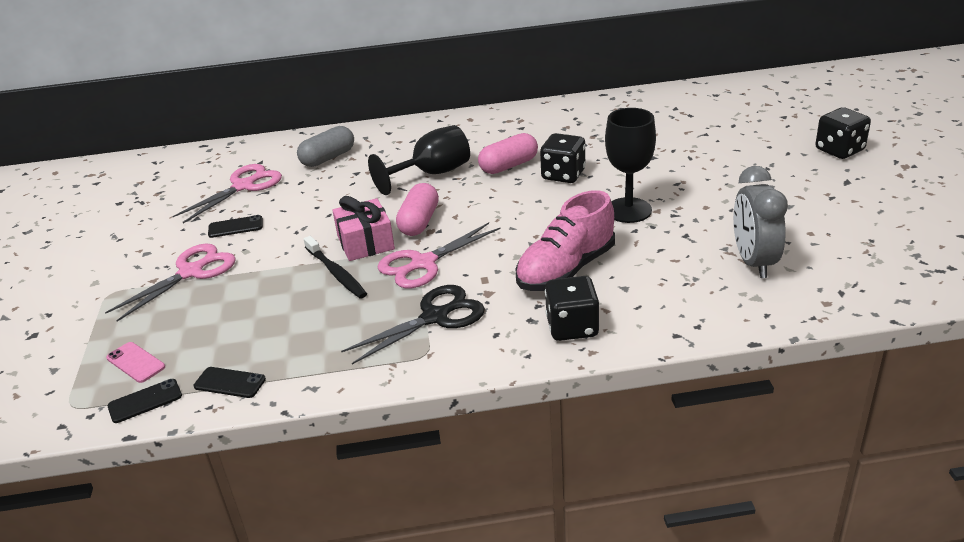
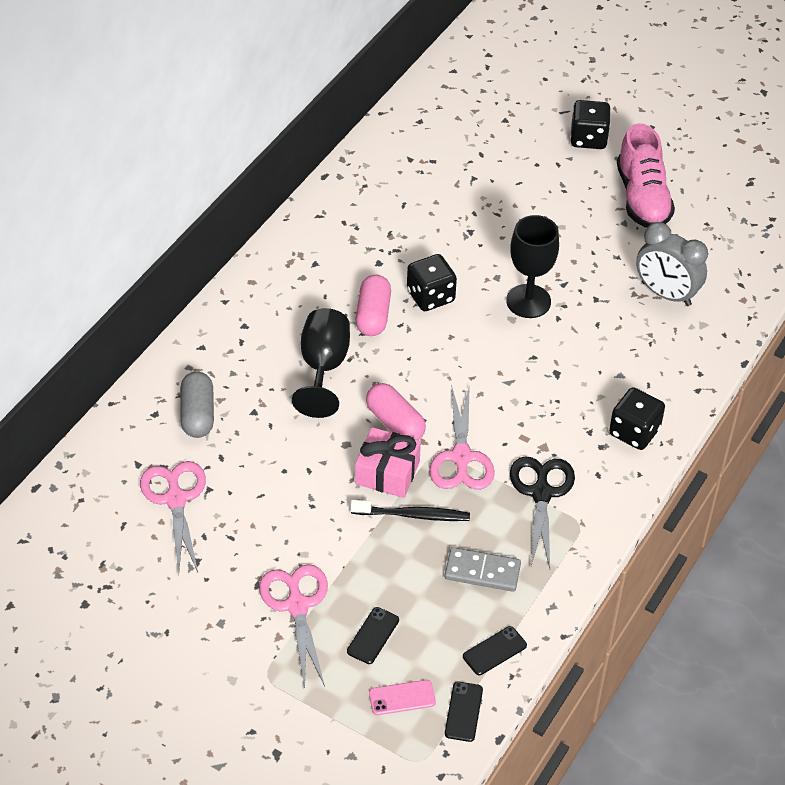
camera: 55 degrees left, 15 degrees up
black phone [208,215,263,238] -> black phone moved to [347,607,399,664]
pink shoe [516,190,615,291] -> pink shoe moved to [617,123,675,228]
none -> grey domino [445,547,521,592]

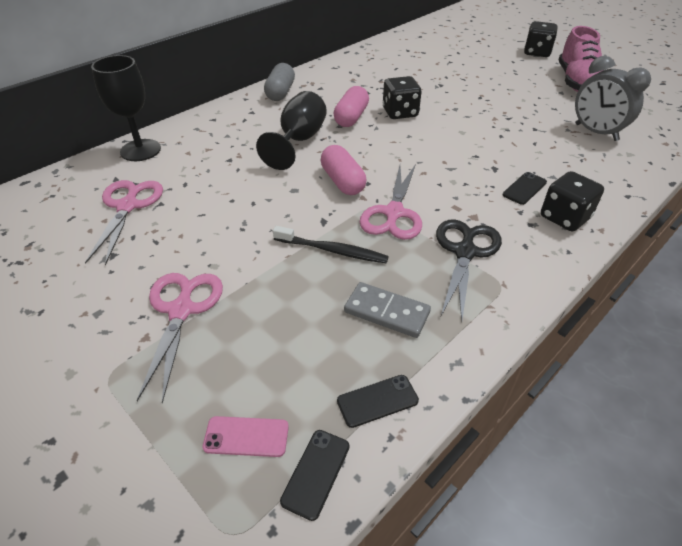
camera: 15 degrees right, 5 degrees down
grey capsule [180,371,214,438] -> grey capsule moved to [264,63,295,101]
black phone [347,607,399,664] -> black phone moved to [502,172,547,205]
pink gift [355,427,421,498] -> none
black goblet [506,215,559,318] -> black goblet moved to [91,55,161,161]

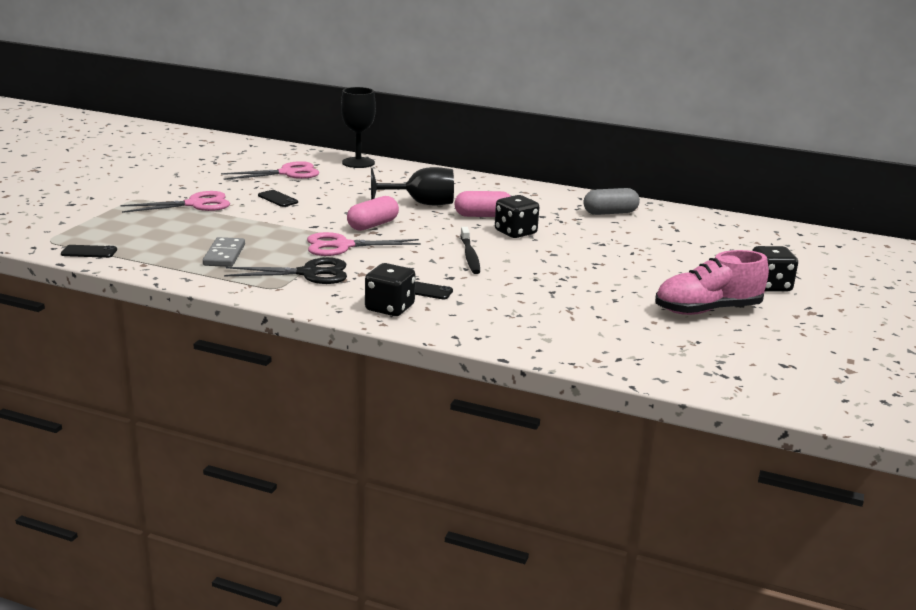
camera: 65 degrees right, 20 degrees down
pink phone [202,416,289,457] -> none
grey capsule [264,63,295,101] -> grey capsule moved to [583,188,640,215]
black toothbrush [273,226,389,263] -> black toothbrush moved to [461,227,480,274]
black phone [337,375,419,428] -> black phone moved to [258,190,298,207]
grey clock [575,56,651,141] -> none

